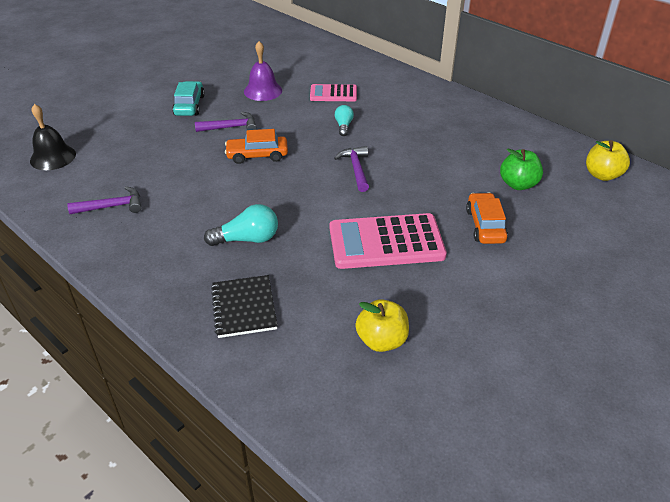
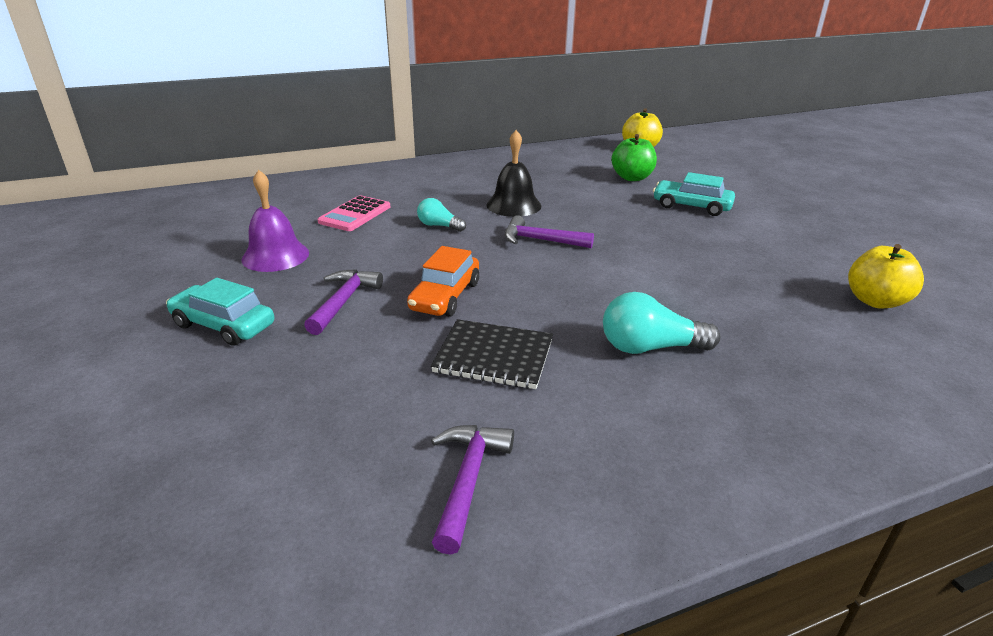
camera: 65 degrees left, 10 degrees down
black bell [30,104,76,170] -> black bell moved to [486,130,541,217]
turquoise light bulb [204,204,278,246] -> turquoise light bulb turned 105 degrees counterclockwise [603,292,720,354]
black notebook [211,275,278,338] -> black notebook moved to [431,319,553,389]
pink calculator [330,213,447,269] -> none
orange car [466,193,508,244] -> turquoise car [653,172,735,216]

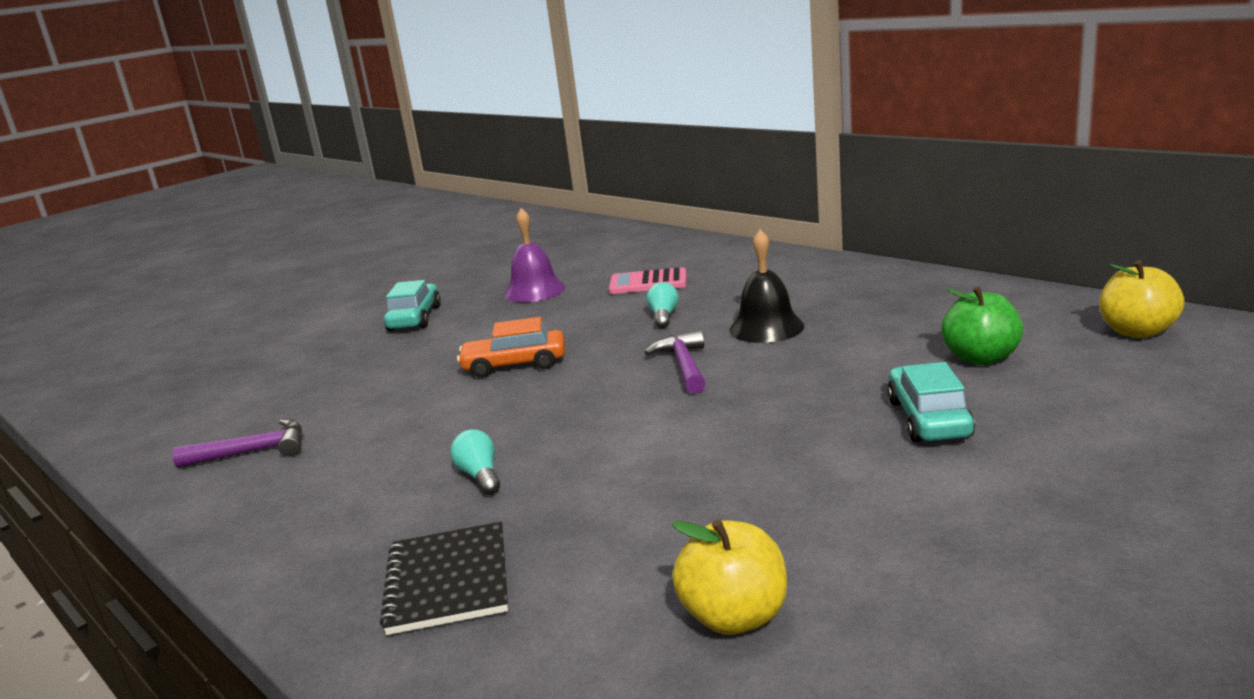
camera: 70 degrees right, 10 degrees down
purple hammer [304,269,383,335] -> none
black notebook [431,319,553,389] -> black notebook moved to [380,522,508,635]
turquoise light bulb [603,292,720,354] -> turquoise light bulb [451,430,500,495], size x0.62

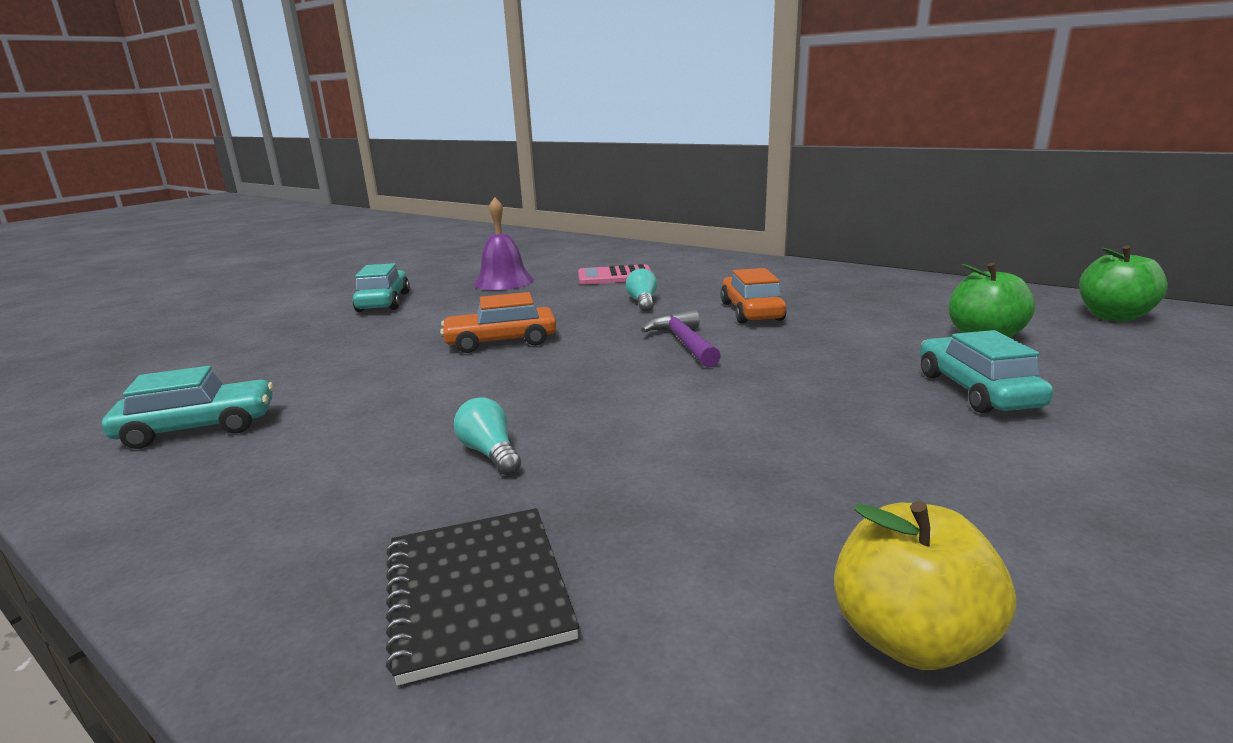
camera: 10 degrees left, 0 degrees up
purple hammer [172,419,302,468] -> turquoise car [102,366,274,449]
black bell [729,229,804,343] -> orange car [721,268,787,324]
yellow apple [1100,260,1185,338] -> green apple [1079,246,1168,322]

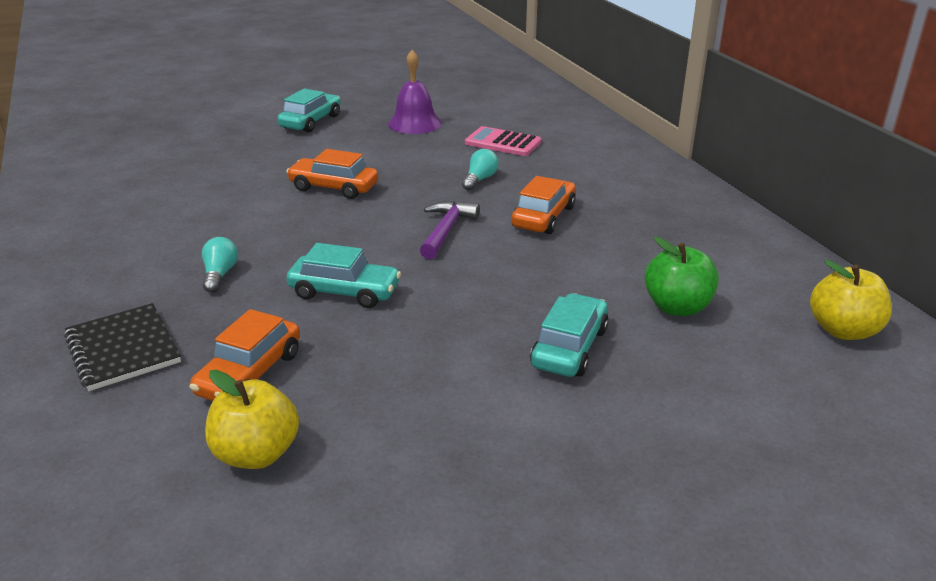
camera: 30 degrees right, 10 degrees up
turquoise car [102,366,274,449] -> turquoise car moved to [286,243,401,308]
black notebook [386,508,579,686] -> black notebook turned 45 degrees counterclockwise [64,303,181,391]
green apple [1079,246,1168,322] -> yellow apple [810,260,892,340]
none -> orange car [189,309,300,401]

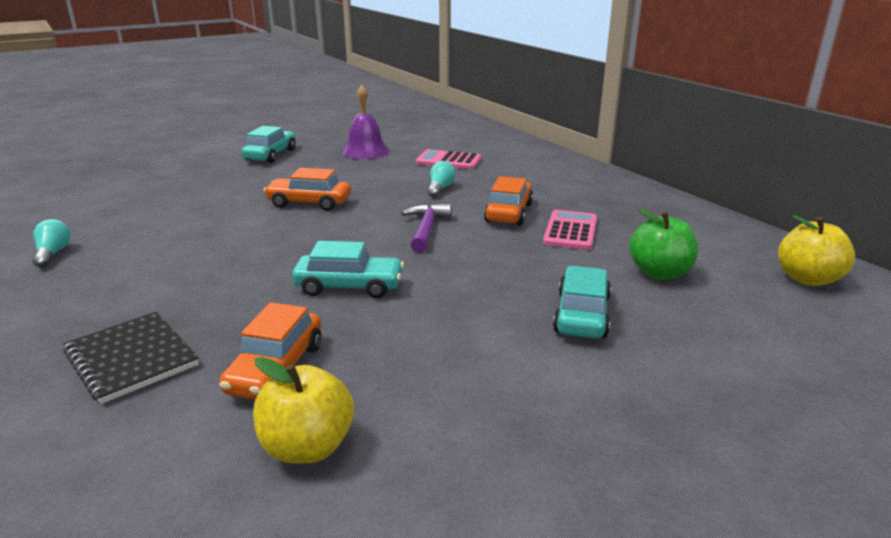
camera: 10 degrees left, 5 degrees down
turquoise light bulb [202,237,238,293] -> turquoise light bulb moved to [32,219,71,268]
none -> pink calculator [543,210,597,250]

